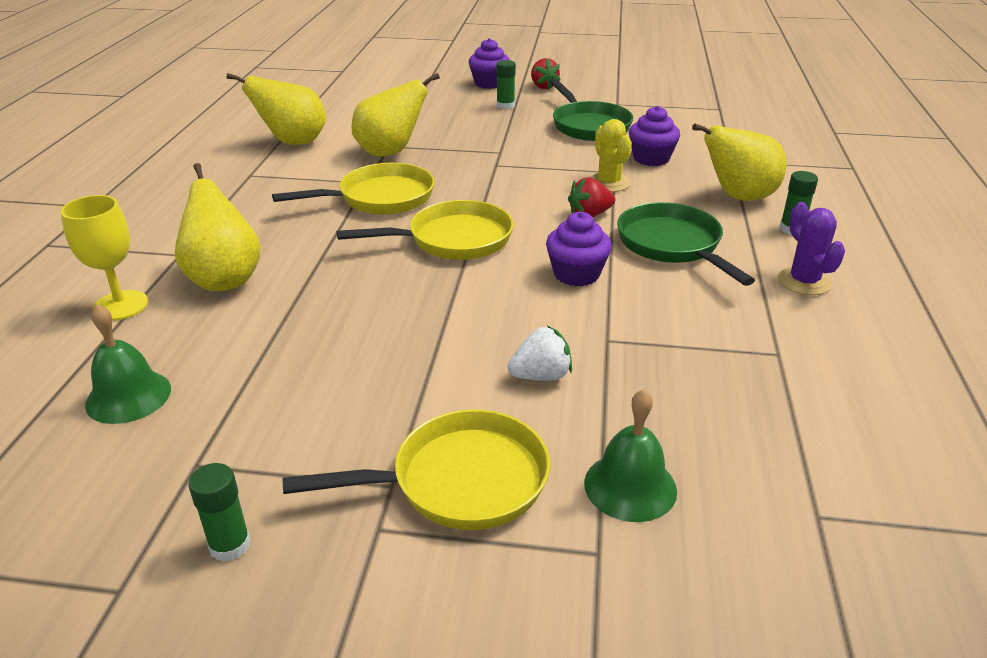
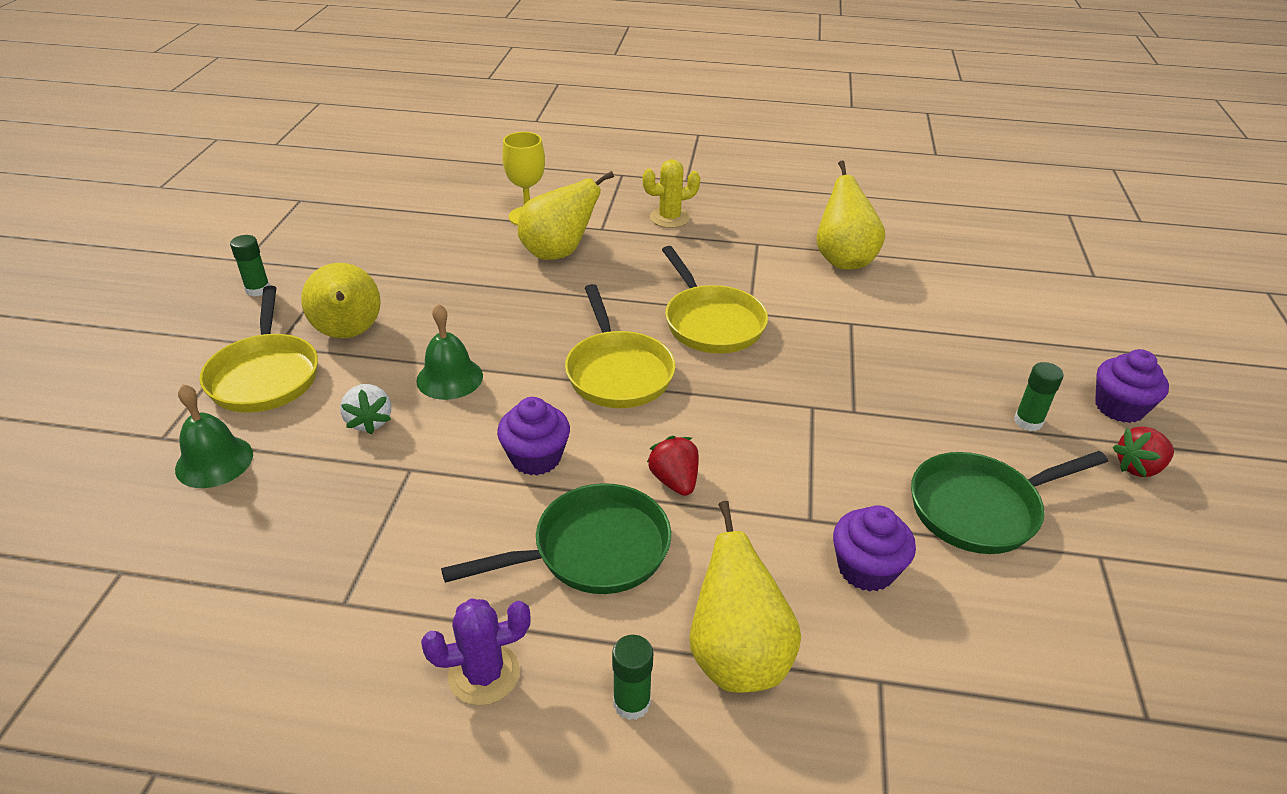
camera: 90 degrees right, 5 degrees up
green bell [85,304,171,424] -> green bell moved to [416,304,483,400]
yellow pear [351,73,440,157] -> yellow pear moved to [301,263,381,338]
yellow cactus [589,119,632,192] -> yellow cactus moved to [642,159,700,228]

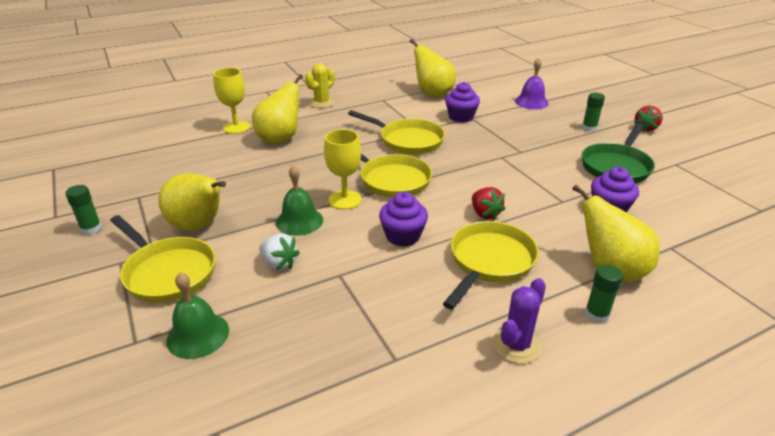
camera: 35 degrees left, 5 degrees down
green pan [441,483,671,594] -> yellow pan [443,221,539,310]
red strawberry [647,436,699,496] -> red strawberry turned 150 degrees counterclockwise [472,187,505,220]
purple cupcake [1095,349,1169,423] -> purple cupcake moved to [445,82,480,123]
none -> yellow goblet [324,129,362,210]
none -> purple bell [515,58,549,109]

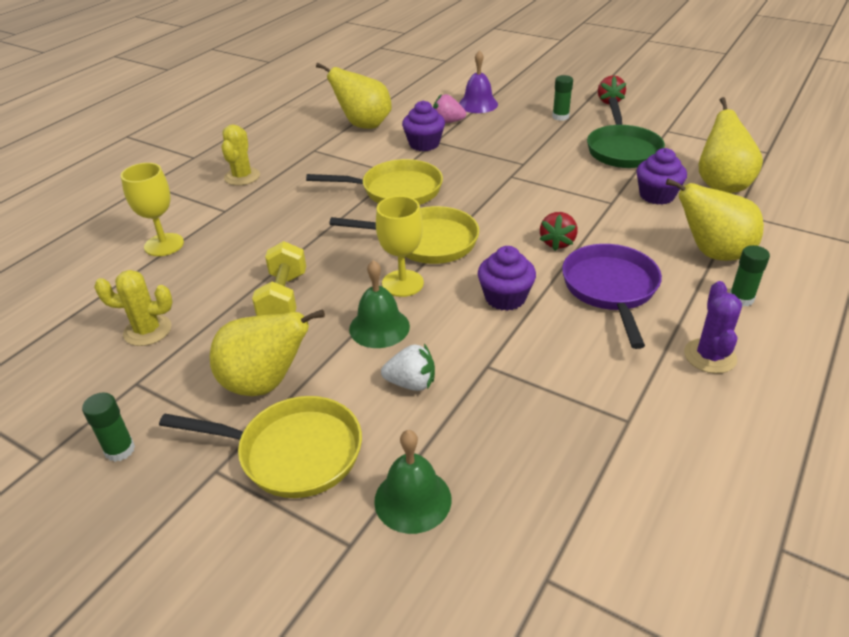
camera: 30 degrees left, 5 degrees up
yellow pear [252,74,303,144] -> yellow pear moved to [699,97,763,193]
yellow pan [443,221,539,310] -> purple pan [562,244,662,349]
red strawberry [472,187,505,220] -> red strawberry turned 75 degrees clockwise [540,212,578,251]
none -> yellow cactus [94,270,173,346]
none -> yellow dumbbell [252,241,306,316]
none -> pink strawberry [433,94,466,123]

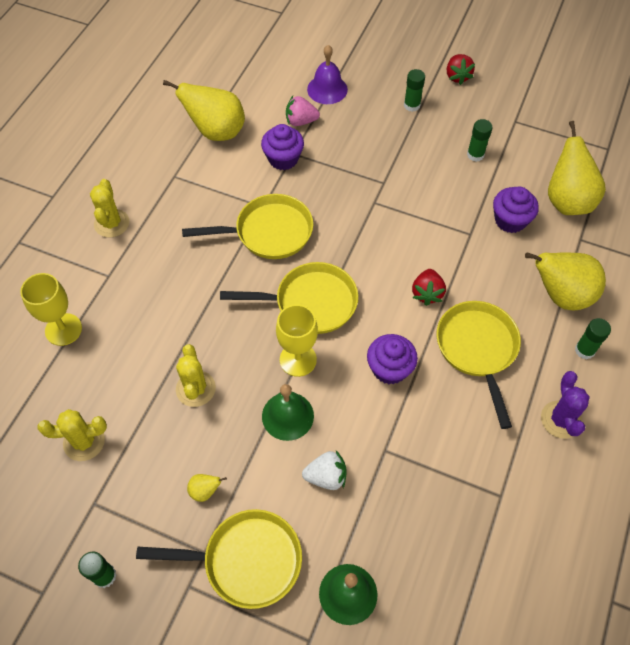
camera: 10 degrees left, 20 degrees up
yellow pear [210,309,325,396] -> yellow pear [187,474,227,502], size x0.42
yellow dumbbell [252,241,306,316] -> yellow cactus [176,344,216,407]
purple pan [562,244,662,349] -> yellow pan [436,301,521,429]
green pan [587,97,665,168] -> green glue stick [467,119,493,162]

